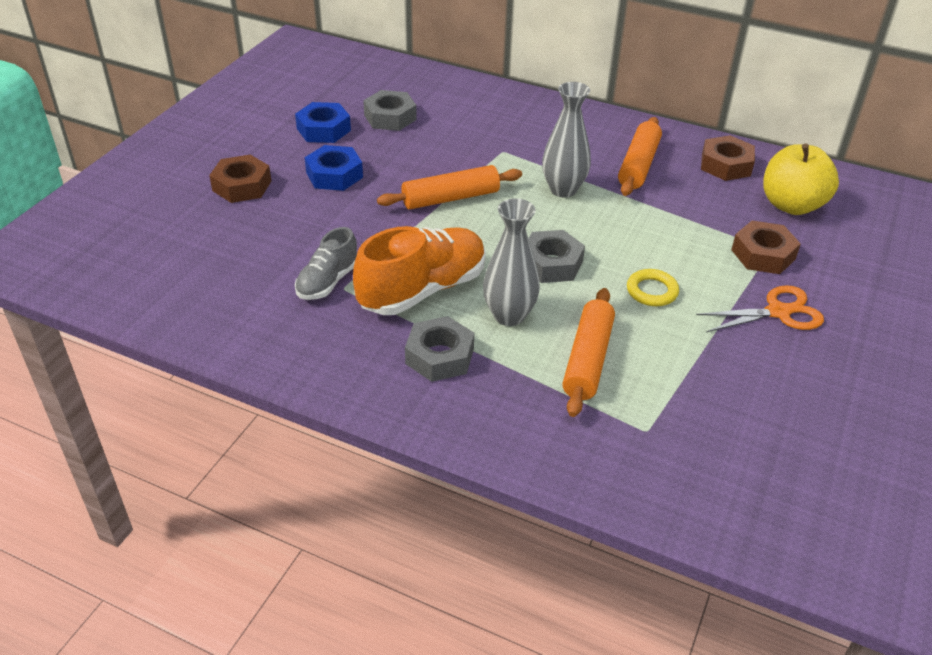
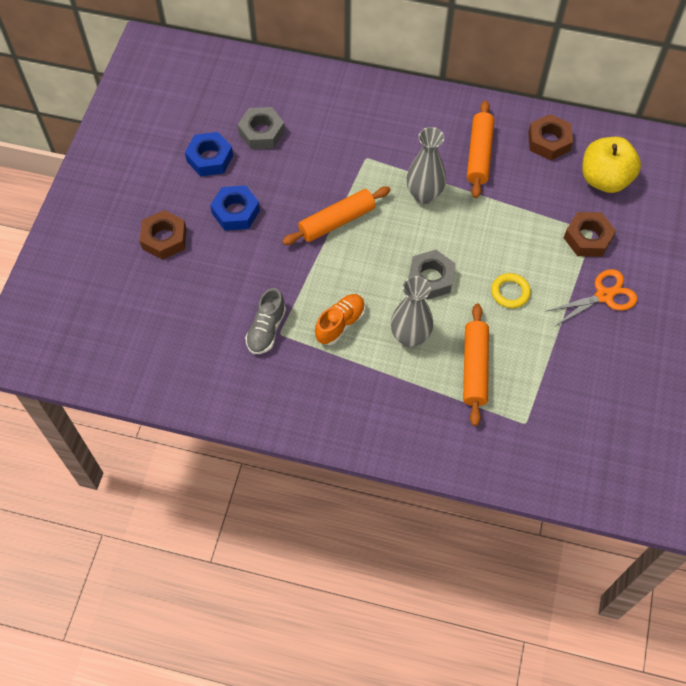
camera: 10 degrees left, 20 degrees up
orange shoe [353,226,486,315] -> orange shoe [315,294,365,345], size x0.57
grey nut [405,316,474,382] -> none

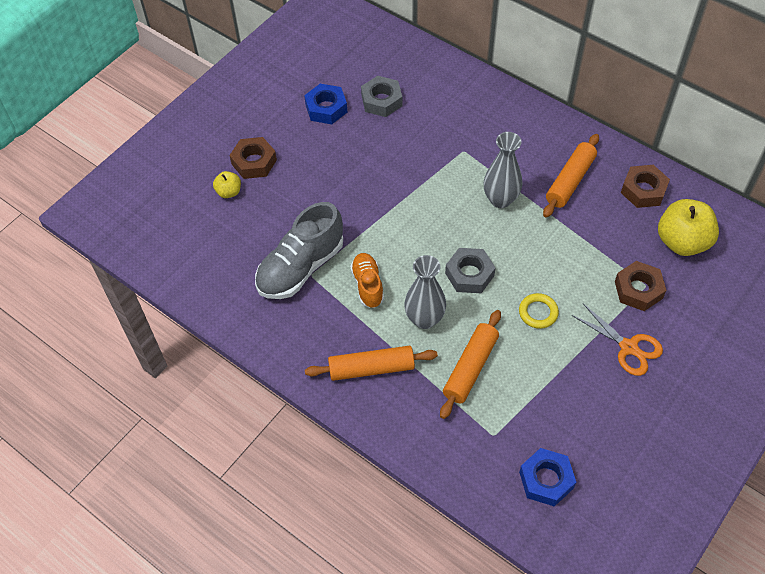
camera: 25 degrees right, 5 degrees down
blue nut [210,185,260,230] -> blue nut moved to [519,448,576,507]
grey shoe [245,288,286,354] -> grey shoe [255,202,343,299], size x1.74
orange rolling pin [282,186,391,245] -> orange rolling pin moved to [305,346,438,381]
orange shoe [315,294,365,345] -> orange shoe turned 75 degrees counterclockwise [350,253,384,308]
orange scissors [547,269,638,326] -> orange scissors turned 45 degrees clockwise [571,304,663,376]
none -> yellow apple [213,171,241,198]

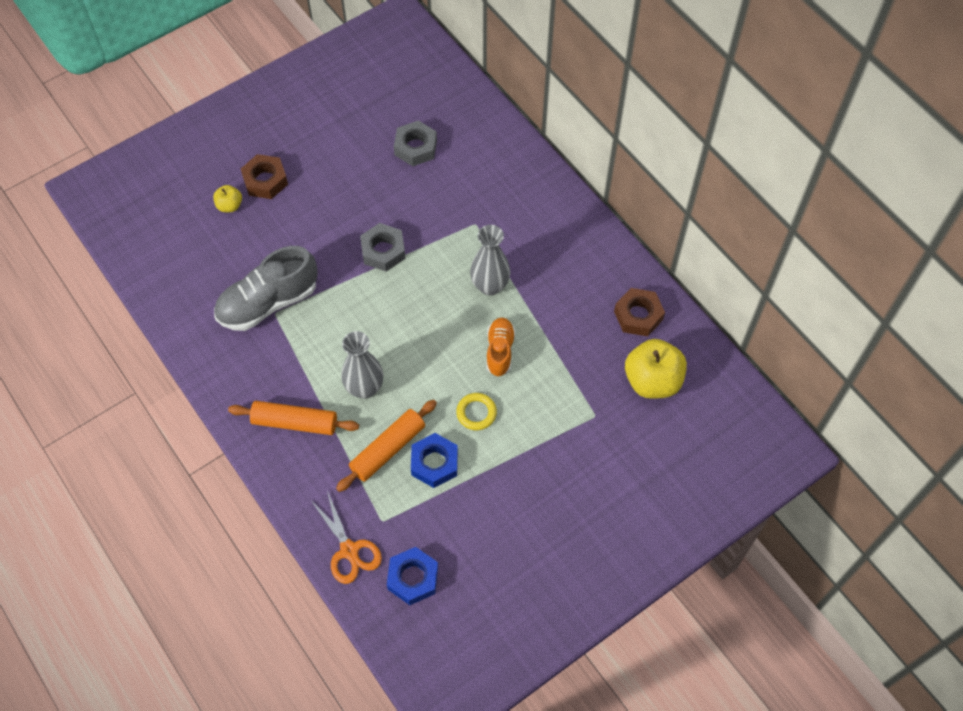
camera: 15 degrees right, 5 degrees up
blue nut [304,84,347,124] -> blue nut moved to [411,433,458,488]
orange shoe [350,253,384,308] -> orange shoe moved to [486,317,515,377]
grey nut [445,248,496,293] -> grey nut moved to [360,223,406,272]
orange rolling pin [543,134,599,217] -> none
orange scissors [571,304,663,376] -> orange scissors moved to [310,491,382,584]
brown nut [615,261,666,311] -> none

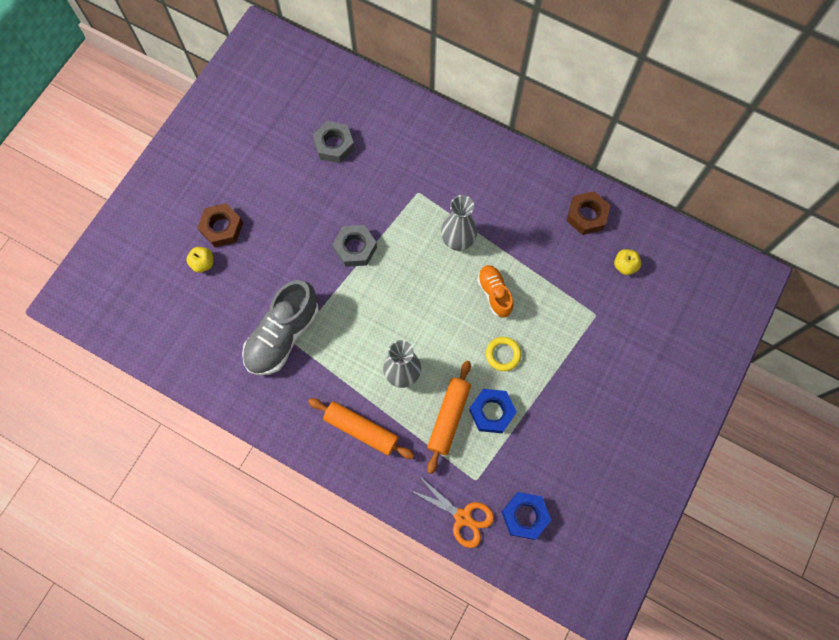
camera: 25 degrees left, 10 degrees up
orange rolling pin [228,401,359,435] -> orange rolling pin turned 45 degrees clockwise [308,398,414,459]
yellow apple [625,339,687,399] -> yellow apple [614,249,641,275], size x0.50

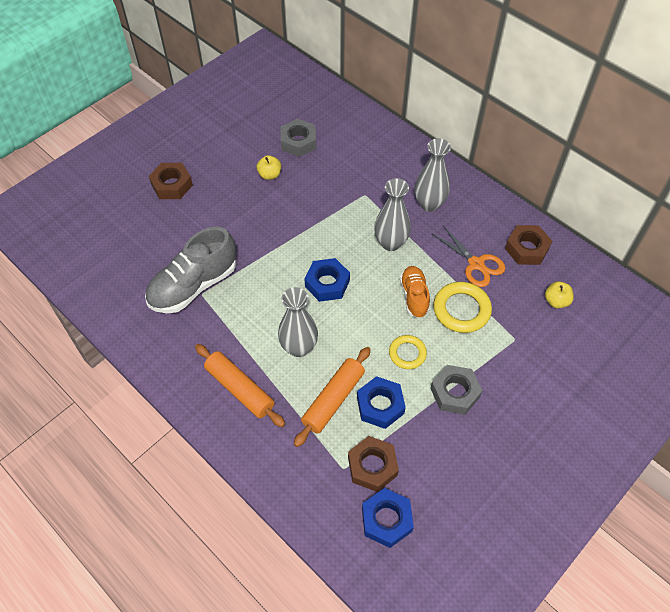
camera: 15 degrees right, 15 degrees down
yellow apple [186,247,213,273] -> yellow apple moved to [257,155,281,180]
grey nut [332,225,377,267] -> grey nut moved to [430,365,483,415]
orange scissors [410,475,494,548] -> orange scissors moved to [432,225,505,287]
none -> blue nut [305,258,350,302]
none -> brown nut [348,436,399,492]
none -> grey vase [415,138,451,212]
none -> yellow ring [433,282,492,333]

